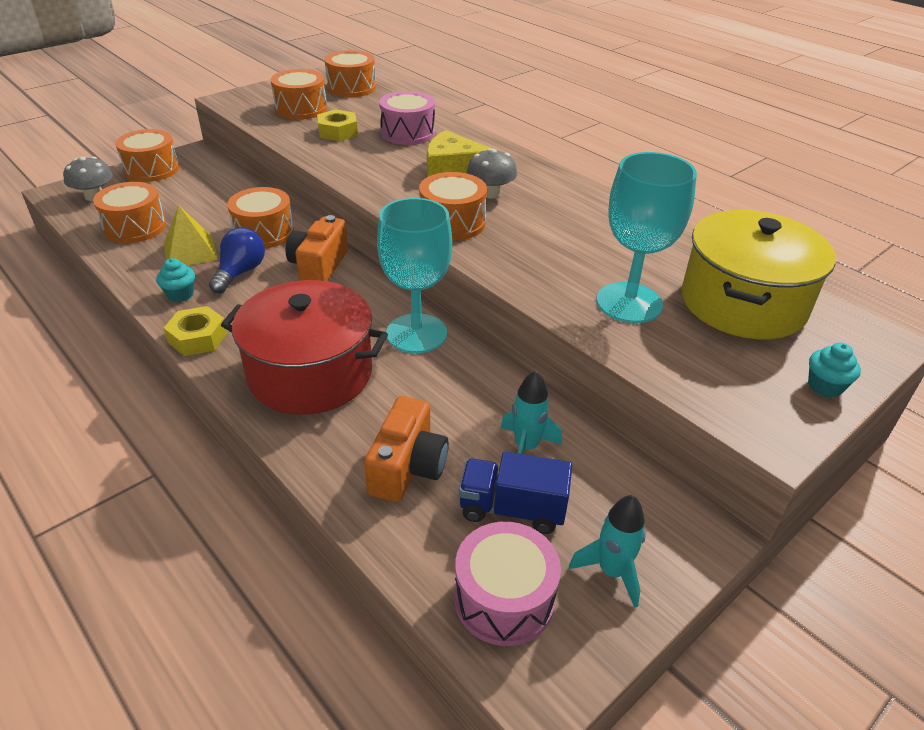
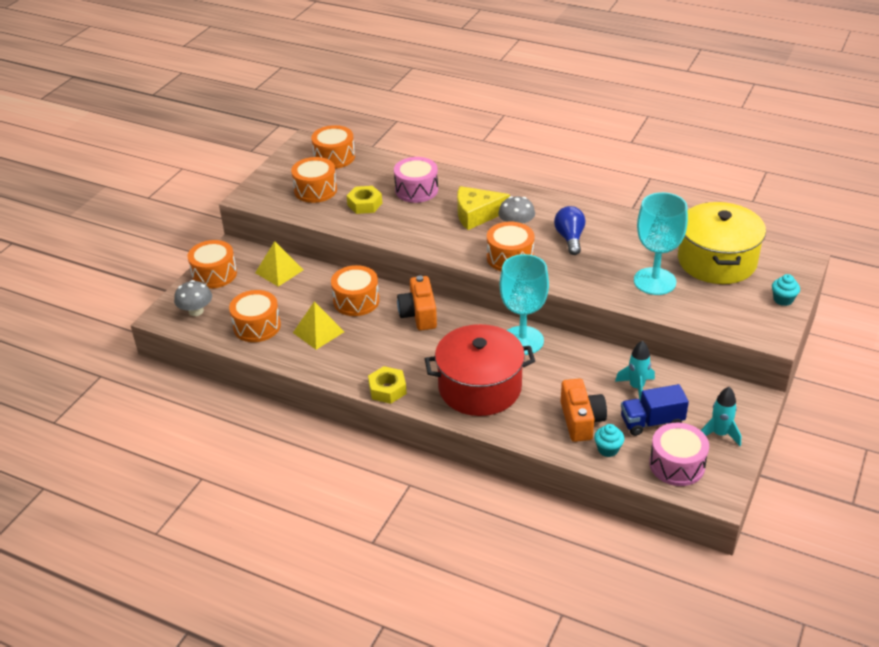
camera: 20 degrees left, 0 degrees up
turquoise cupcake [156,258,195,302] -> turquoise cupcake moved to [594,424,624,457]
blue light bulb [209,227,265,293] -> blue light bulb moved to [554,206,585,255]
none -> yellow pyramid [255,241,303,287]

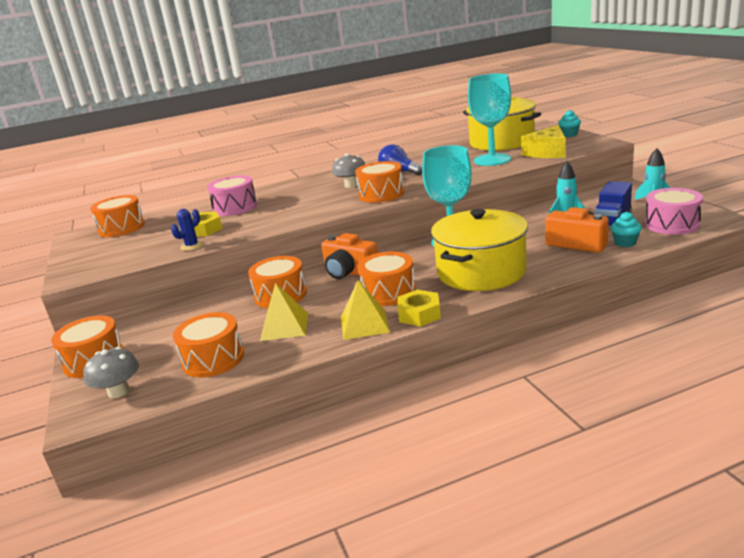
camera: 45 degrees left, 15 degrees down
yellow pyramid [255,241,303,287] -> yellow pyramid moved to [341,280,390,340]
orange drum [291,157,337,203] -> orange drum moved to [357,252,416,306]
red pot [425,324,535,416] -> yellow pot [431,209,528,291]
yellow cheese [457,186,510,230] -> yellow cheese moved to [521,125,566,158]
none -> blue cactus [171,209,204,251]

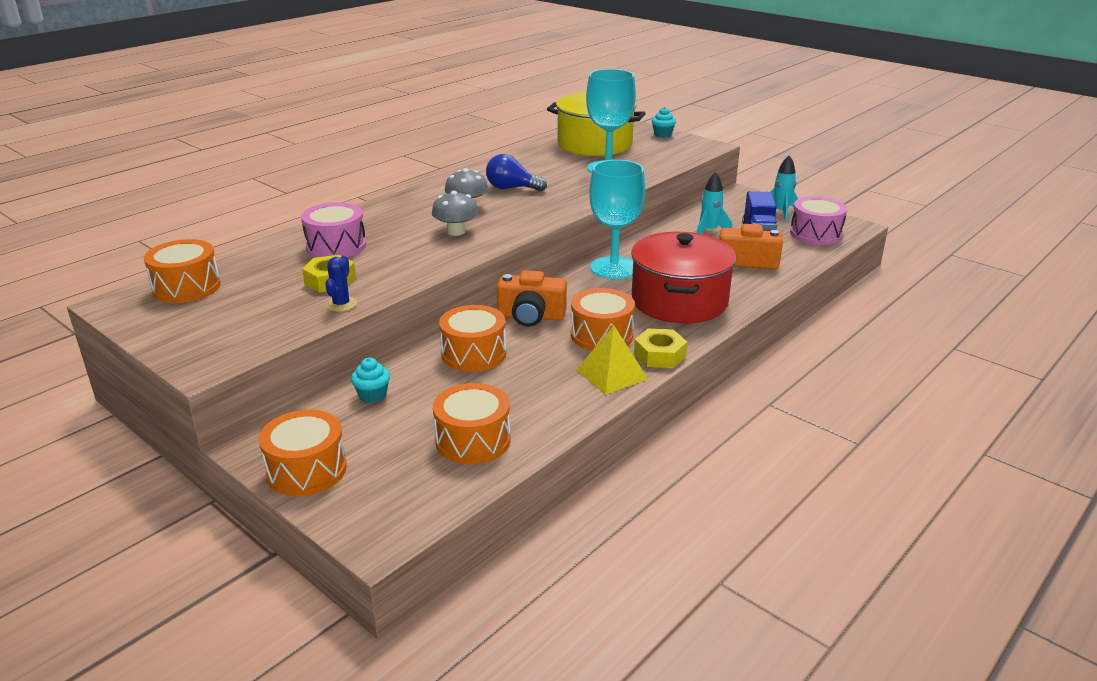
camera: 30 degrees left, 5 degrees up
grey mushroom [83,347,139,398] -> grey mushroom moved to [432,191,478,236]
yellow pyramid [260,283,308,341] -> none
orange drum [355,161,404,203] -> none
yellow pot [431,209,528,291] -> red pot [631,232,737,323]
yellow cheese [521,125,566,158] -> none
turquoise cupcake [611,212,642,247] -> turquoise cupcake moved to [351,358,390,403]

